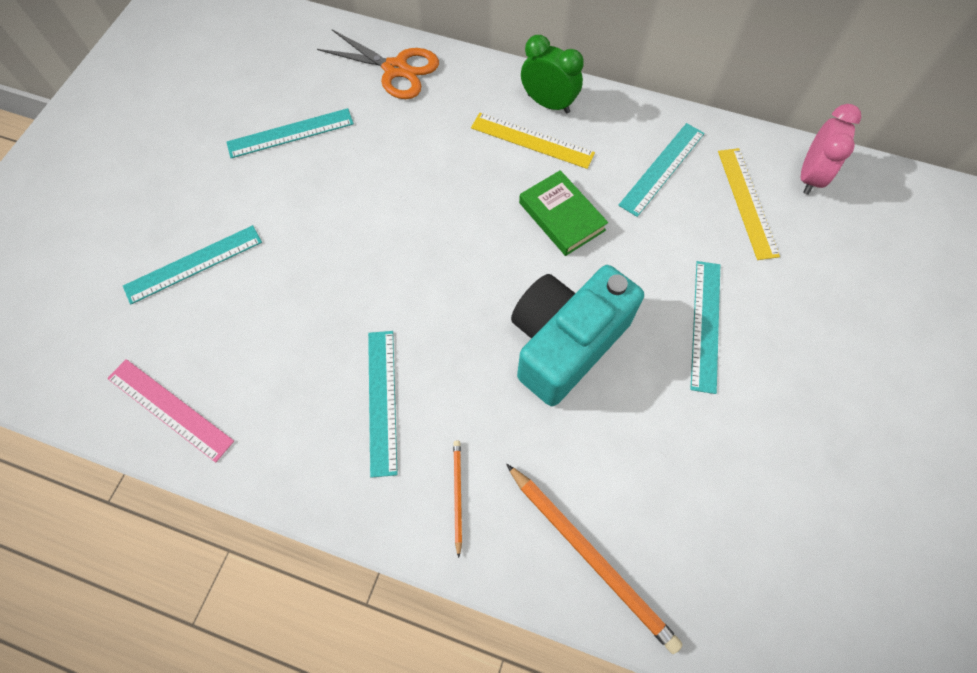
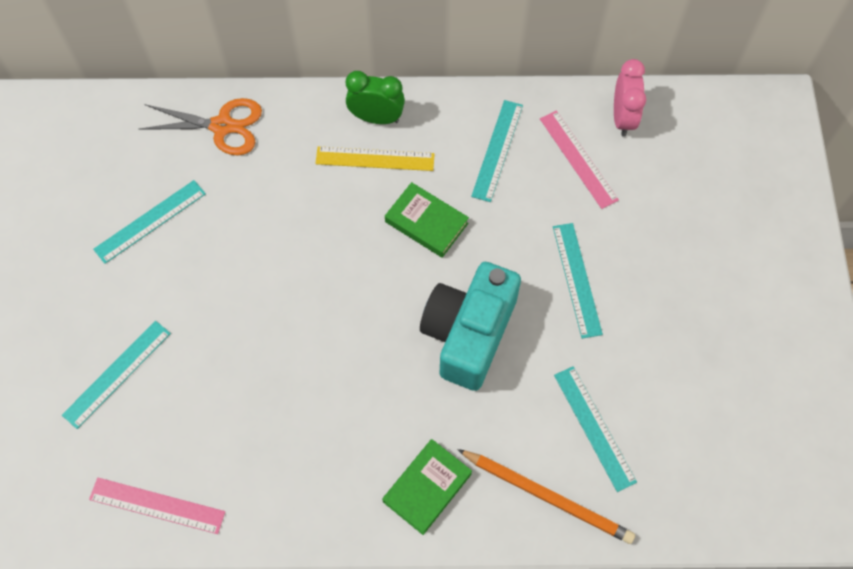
camera: 20 degrees left, 0 degrees up
turquoise ruler [368,331,398,478] -> turquoise ruler moved to [554,366,637,492]
orange pencil [453,441,462,558] -> green book [382,439,472,535]
yellow ruler [718,148,780,260] -> pink ruler [540,111,619,209]

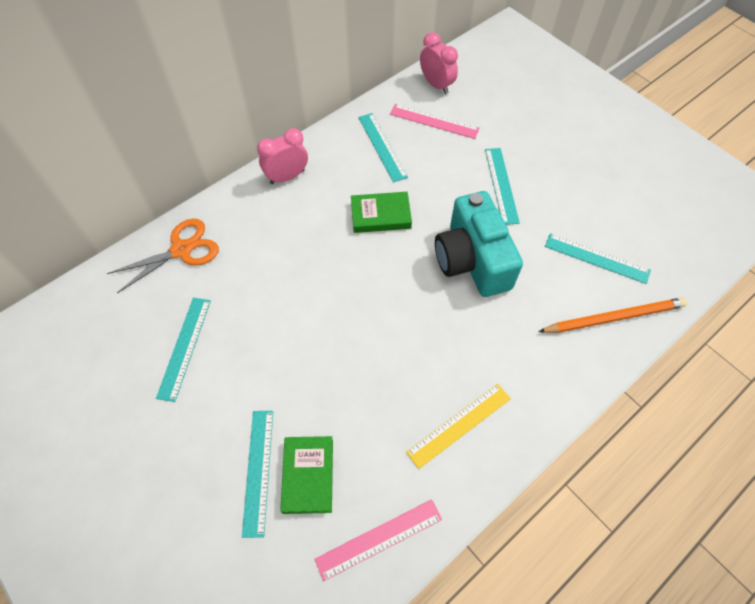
camera: 40 degrees left, 5 degrees down
yellow ruler [315,146,435,171] -> yellow ruler moved to [406,384,511,469]
green clock [346,71,405,124] -> pink clock [257,128,308,184]
green book [382,439,472,535] -> green book moved to [280,436,333,514]
turquoise ruler [553,223,603,339] -> turquoise ruler turned 45 degrees clockwise [485,148,520,225]

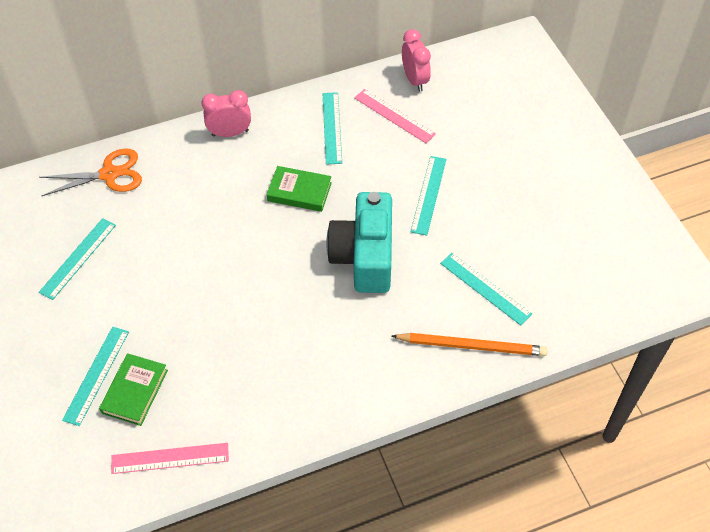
camera: 20 degrees right, 5 degrees down
yellow ruler [406,384,511,469] -> none

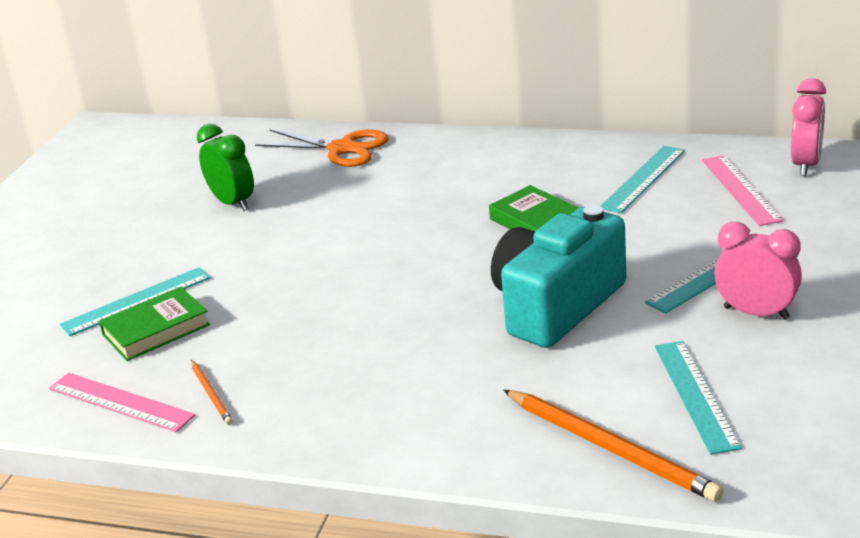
camera: 40 degrees right, 25 degrees down
turquoise ruler [39,218,116,300] -> green clock [197,124,254,211]
pink clock [202,90,251,137] -> pink clock moved to [714,222,802,320]
none -> orange pencil [191,360,233,425]

